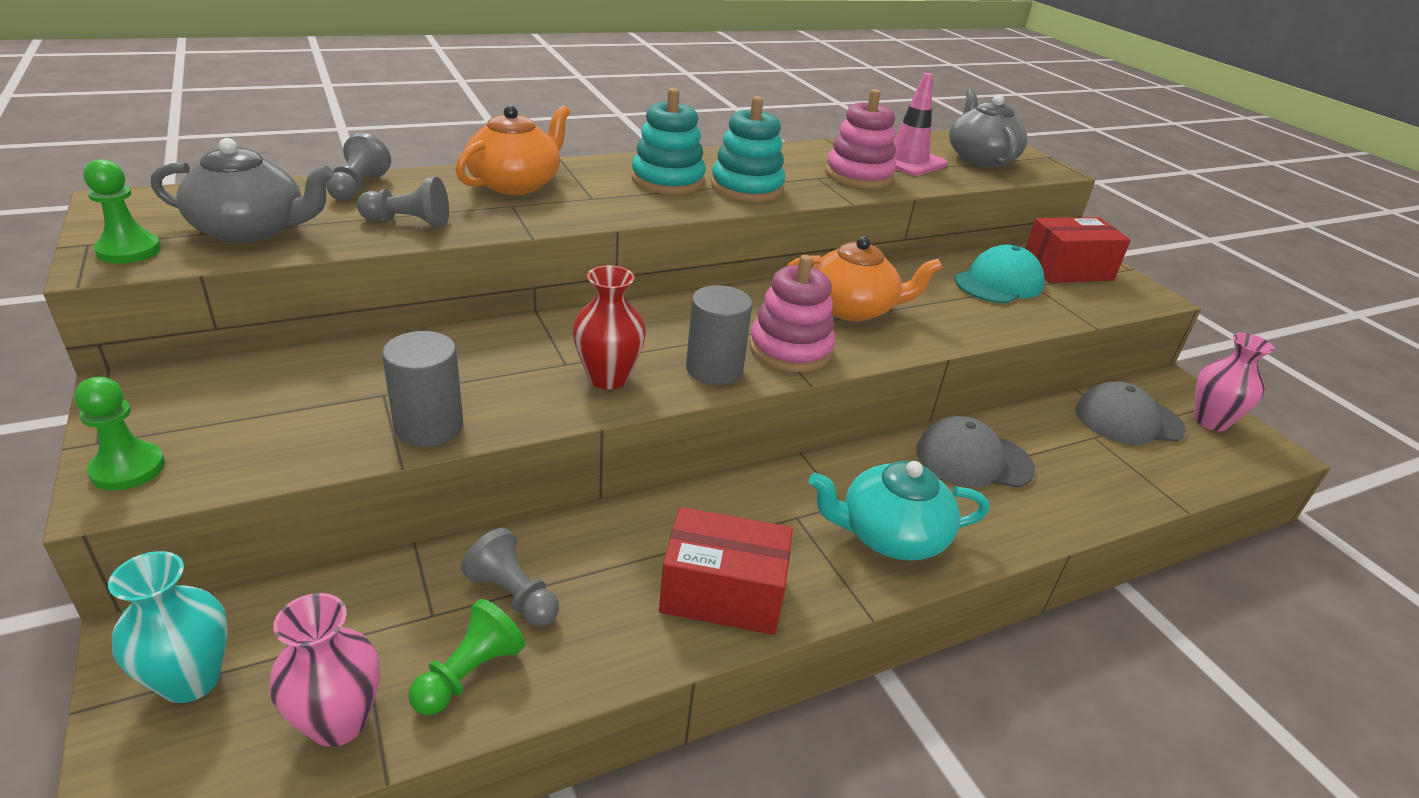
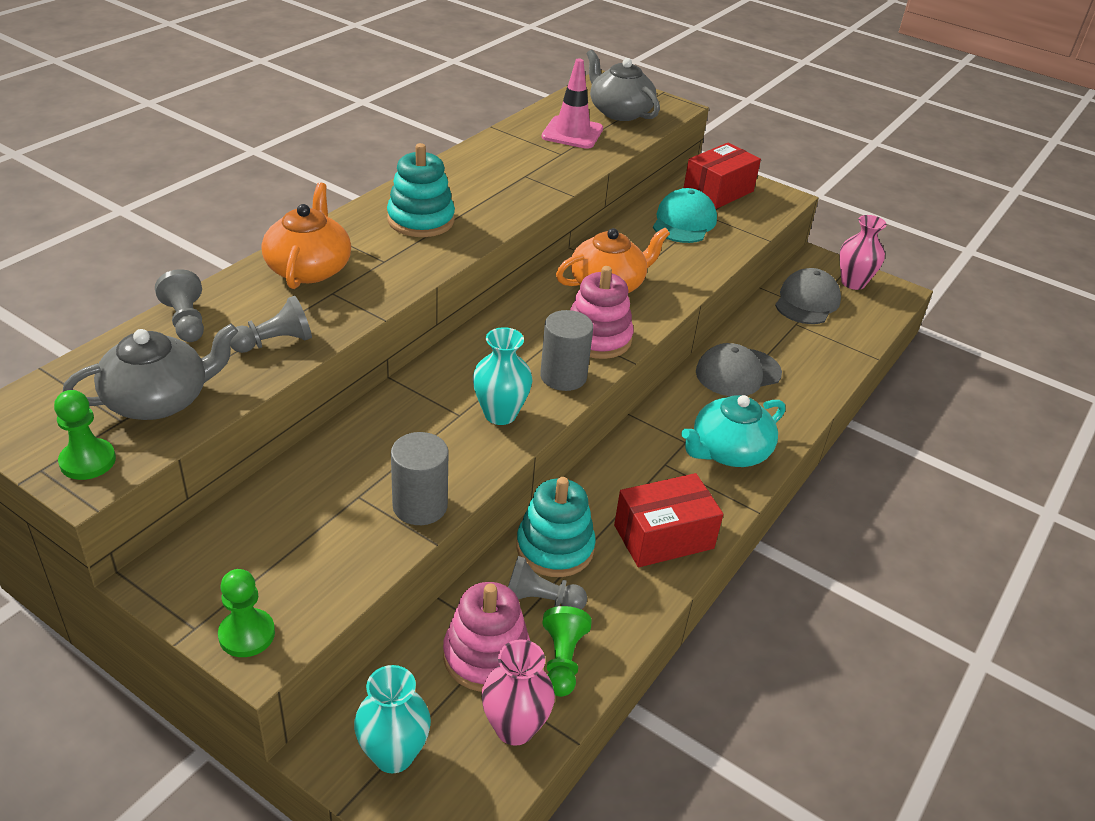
camera: 30 degrees left, 5 degrees up
red vase [572,265,646,389] -> turquoise vase [473,327,532,425]
turquoise stacking toy [711,96,785,202] -> turquoise stacking toy moved to [516,477,596,577]
pink stacking toy [825,89,896,188] -> pink stacking toy moved to [443,582,530,692]
grey cap [1076,382,1186,445] -> grey cap turned 150 degrees clockwise [775,268,841,324]

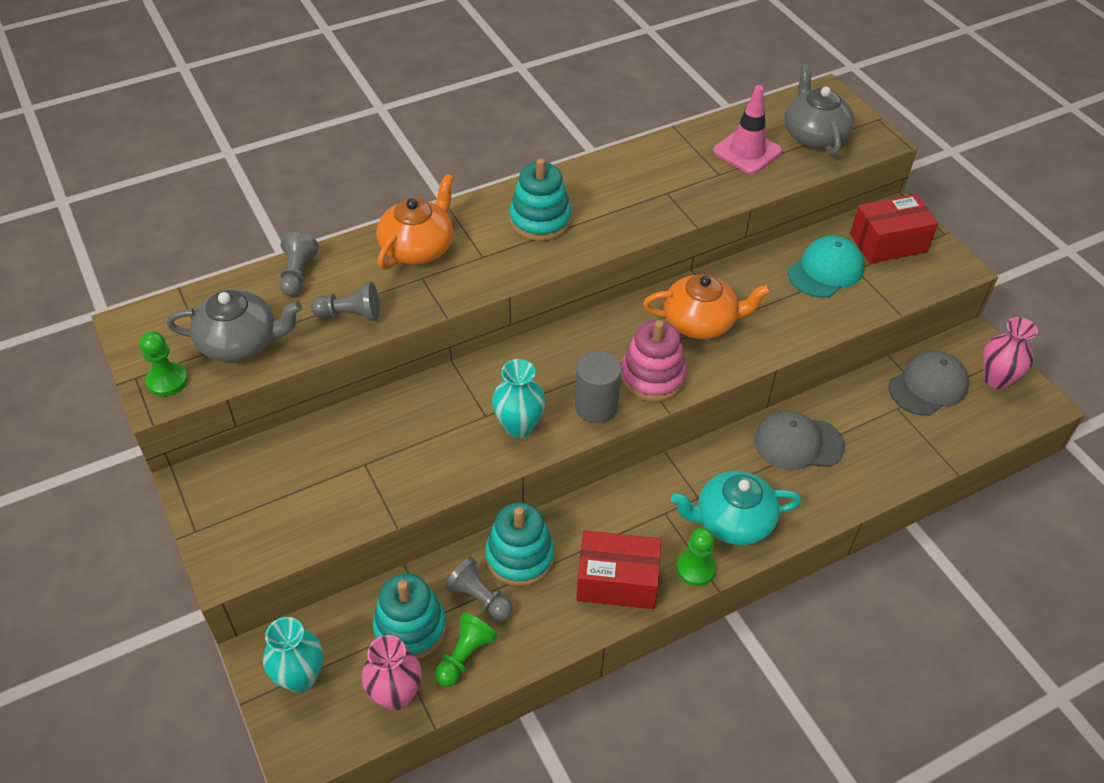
camera: 30 degrees right, 10 degrees up
green pawn [218,569,275,657] -> green pawn moved to [676,528,716,586]
grey cylinder [391,432,449,525] -> none
pink stacking toy [443,582,530,692] -> turquoise stacking toy [373,574,446,659]

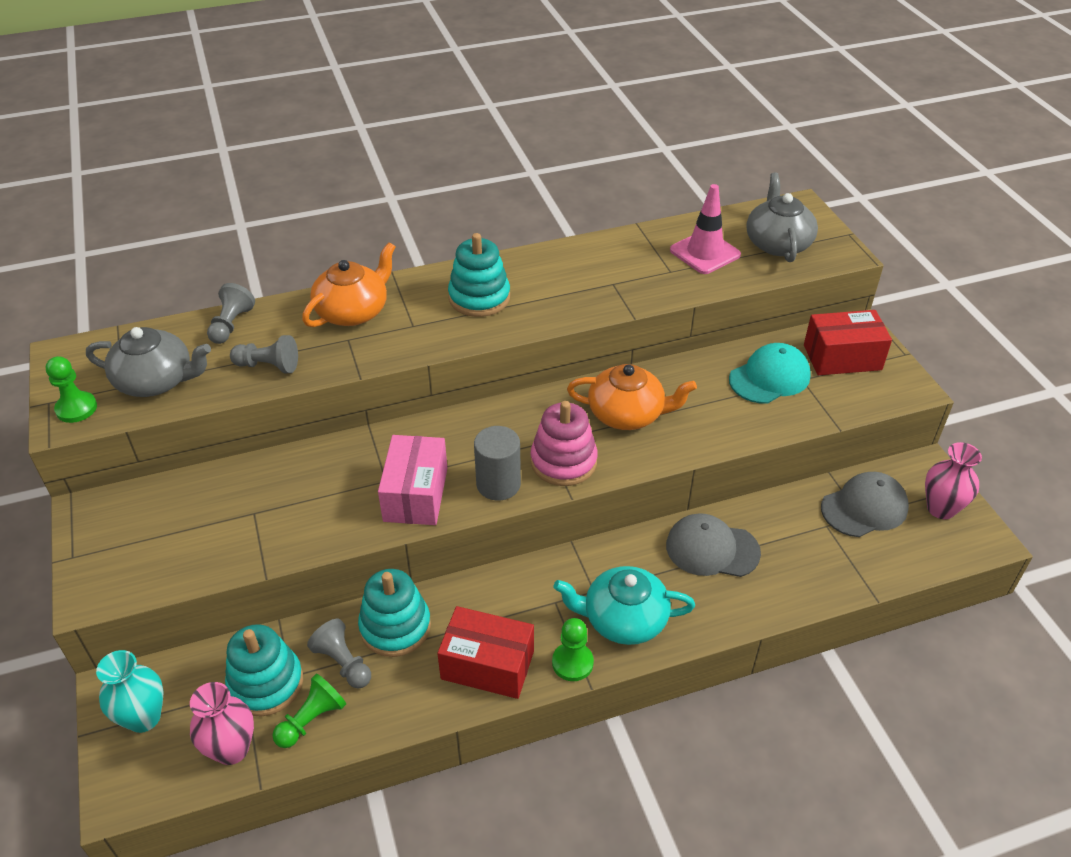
camera: 10 degrees right, 5 degrees down
turquoise vase [492,359,545,438] -> pink box [378,435,447,525]

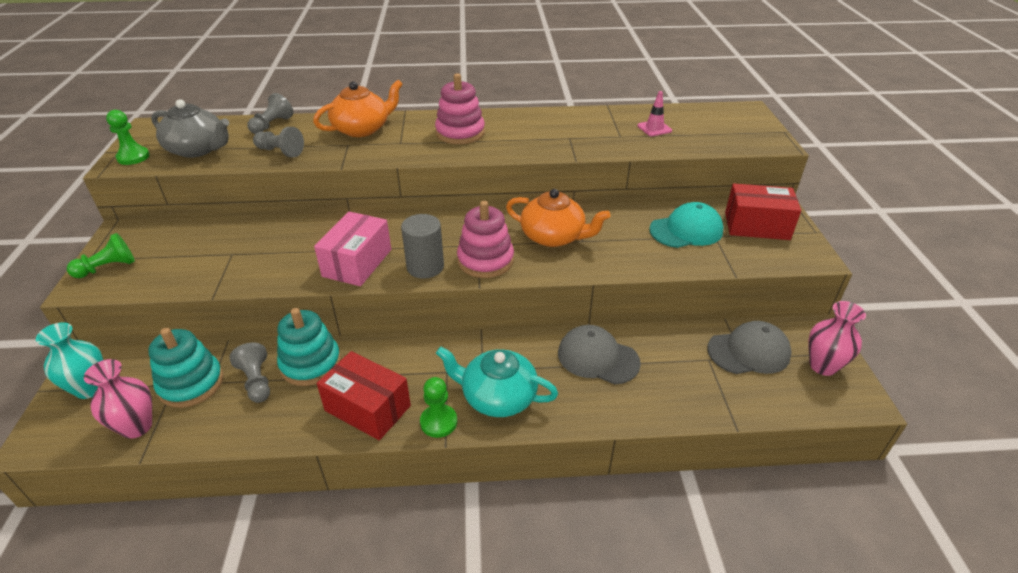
camera: 15 degrees right, 5 degrees down
green pawn [272,674,346,748] -> green pawn moved to [67,233,135,278]
turquoise stacking toy [448,233,510,317] -> pink stacking toy [435,73,485,144]
pink traffic cone [670,184,741,274] -> pink traffic cone [637,91,672,136], size x0.60
grey teapot [746,173,818,262] -> none

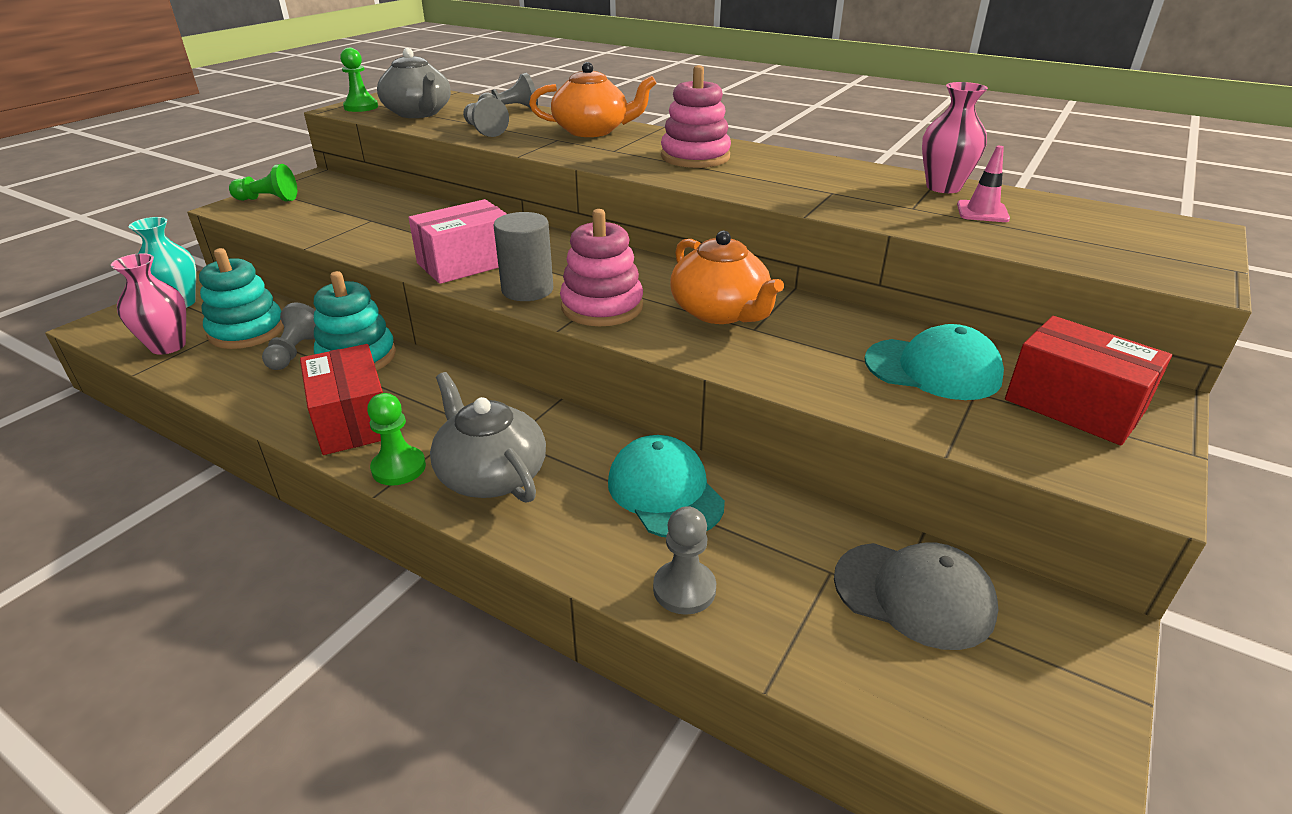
camera: 35 degrees right, 5 degrees down
turquoise teapot [436,346,558,417] -> grey teapot [430,372,546,503]
grey cap [558,325,641,384] -> turquoise cap [608,435,725,537]
pink vase [808,301,866,376] -> pink vase moved to [922,82,988,193]
none -> grey pawn [653,506,716,615]

